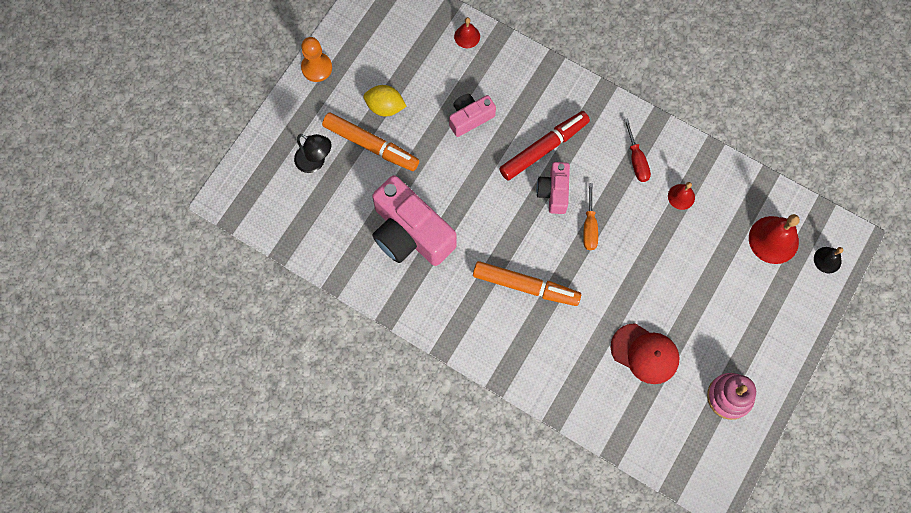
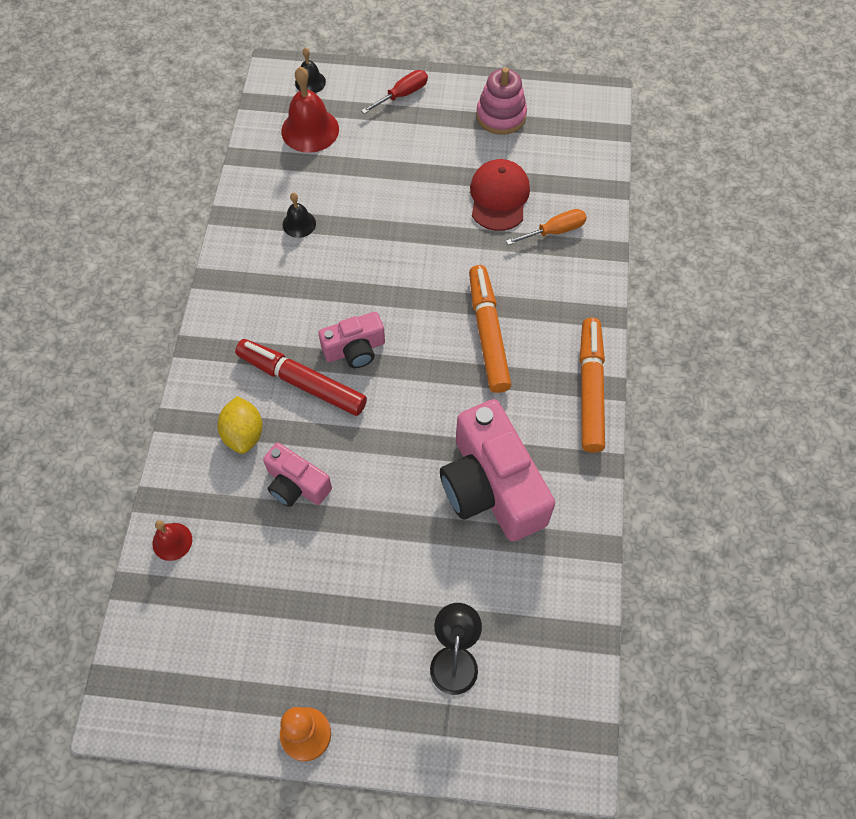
camera: 115 degrees left, 10 degrees down
orange marker [322,112,419,171] -> orange marker moved to [580,318,605,453]
yellow lemon [363,85,407,116] -> yellow lemon moved to [217,396,263,454]
pink camera [372,175,456,266] -> pink camera turned 135 degrees clockwise [440,399,555,542]
orange screwdriver [583,183,598,250] -> orange screwdriver moved to [506,209,587,245]
red screwdriver [624,118,651,182] -> red screwdriver moved to [361,70,428,114]
red bell [668,182,695,210] -> black bell [283,193,316,238]

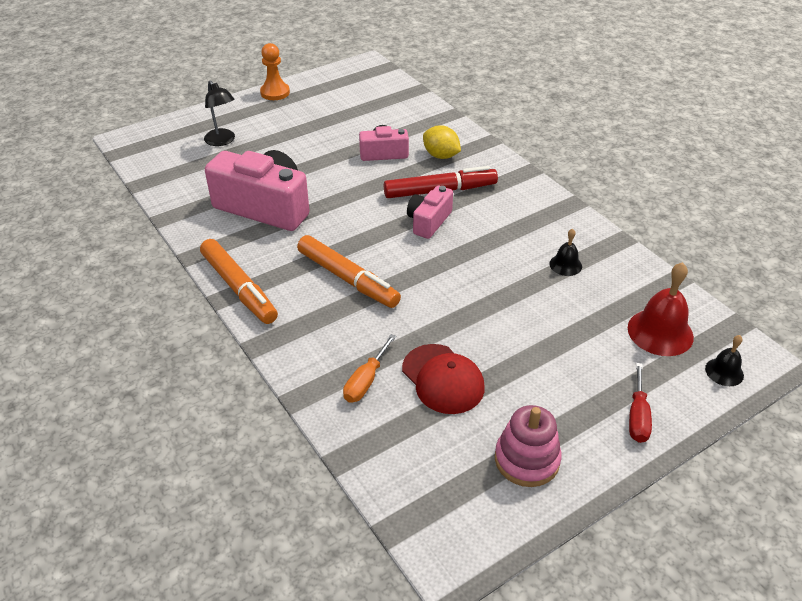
camera: 140 degrees right, 20 degrees down
red bell [152,520,192,561] -> none

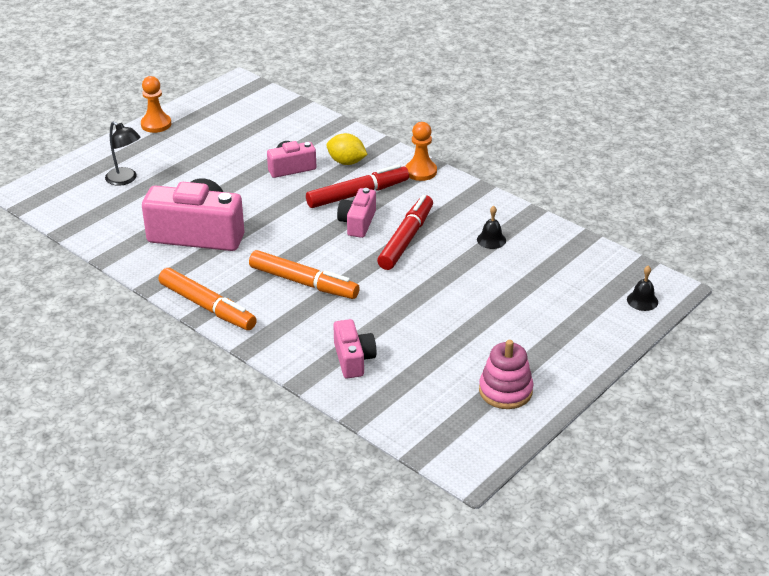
camera: 15 degrees left, 5 degrees down
orange screwdriver [343,334,396,403] -> pink camera [333,319,377,379]
red cap [402,344,485,414] -> none
red bell [628,262,694,356] -> none
red screwdriver [629,363,652,443] -> none
none -> red marker [377,195,433,270]
none -> orange pawn [405,122,437,181]

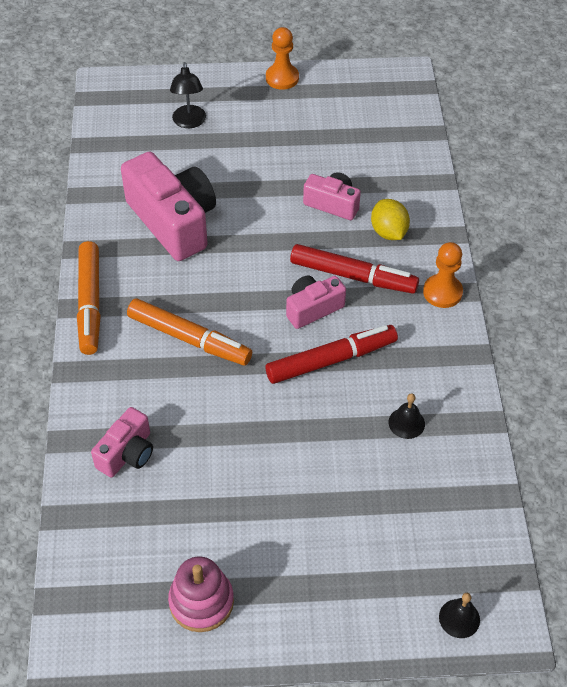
camera: 45 degrees right, 15 degrees up
orange marker [249,250,360,299] -> orange marker turned 45 degrees counterclockwise [127,298,252,366]

